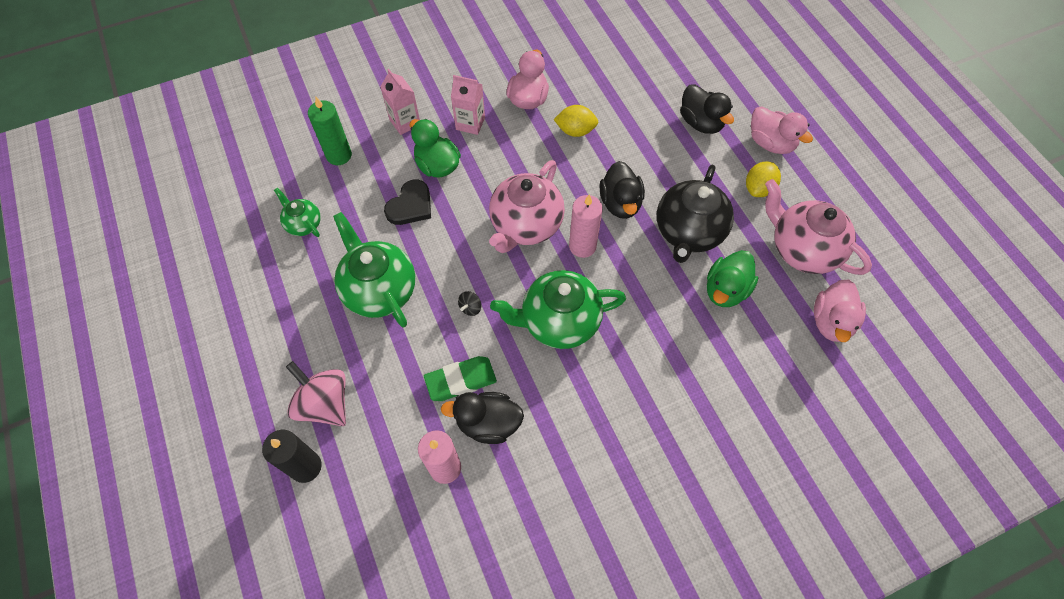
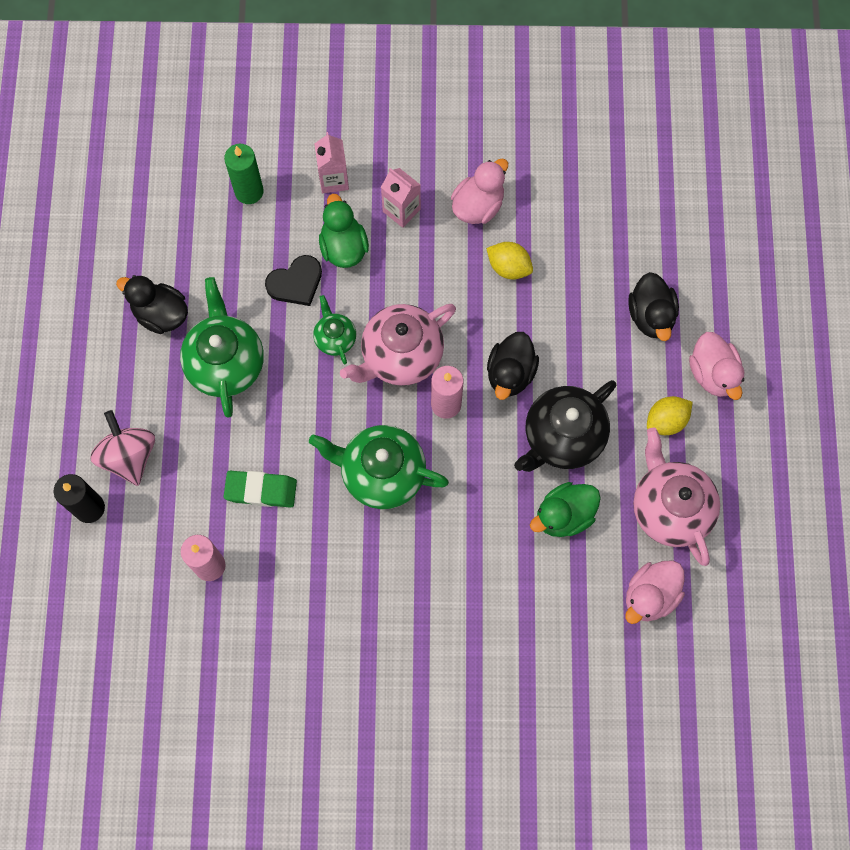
camera: 25 degrees right, 10 degrees up
green teapot [274,188,321,237] -> green teapot moved to [313,295,356,364]
black duck [441,392,524,444] -> black duck moved to [116,275,188,334]
black spinning top [458,291,481,316] -> none

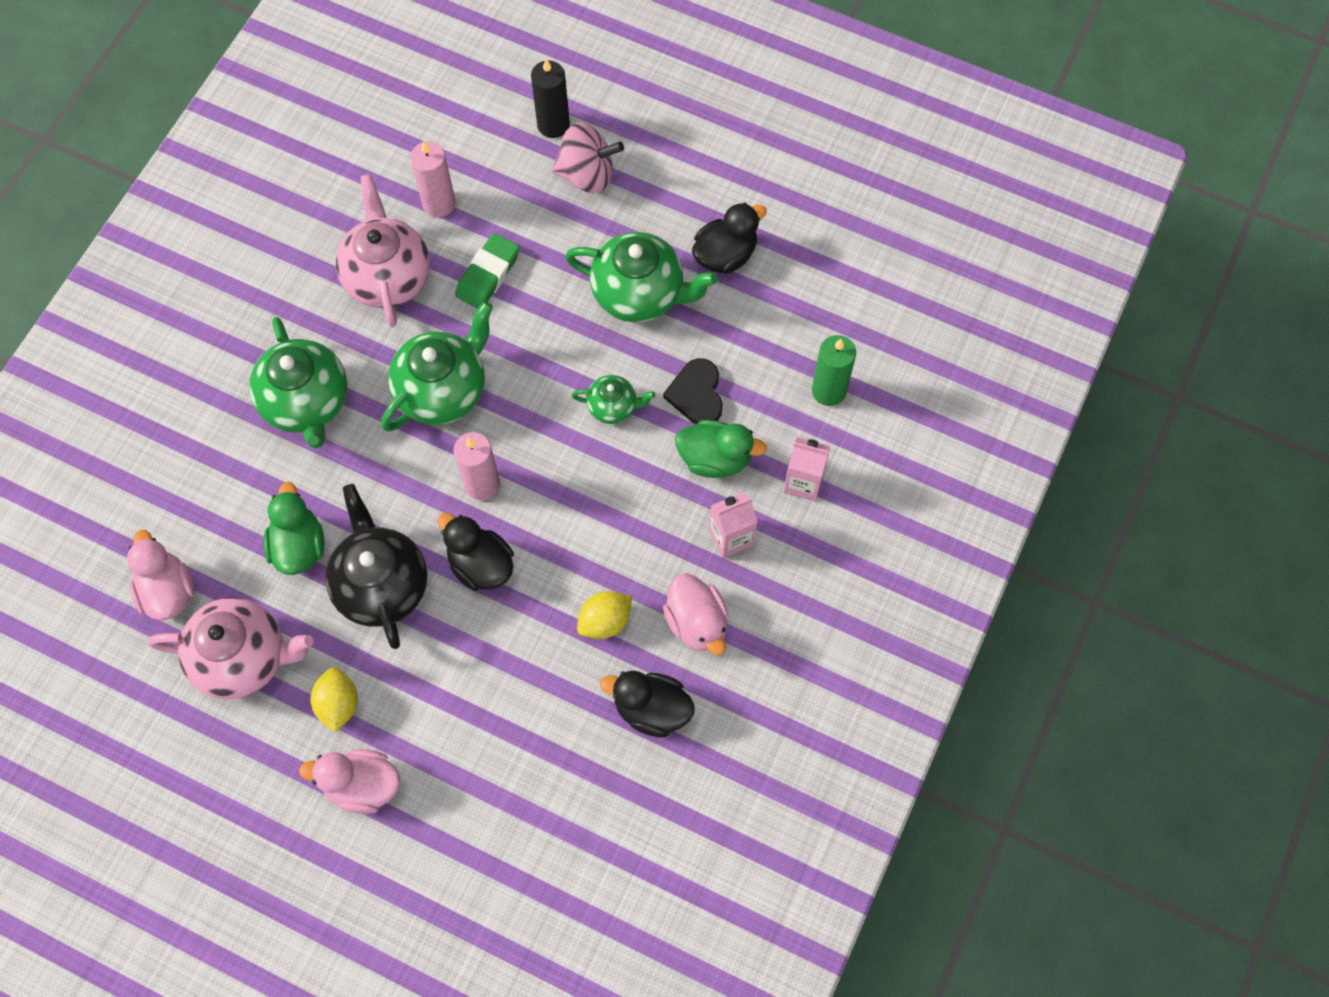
camera: 115 degrees right, 5 degrees down
pink teapot [340,304,456,386] -> pink teapot moved to [336,174,430,327]
black duck [628,272,679,341] -> black duck moved to [600,671,695,737]
none -> green teapot [249,317,347,448]

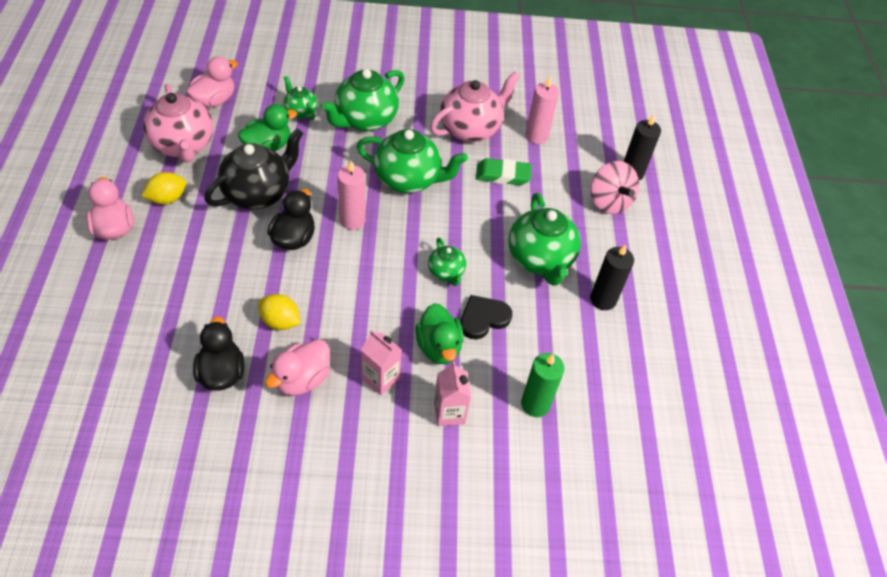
camera: 60 degrees right, 15 degrees down
black duck [692,202,767,274] -> black candle [590,244,634,310]
none -> green teapot [284,76,318,120]

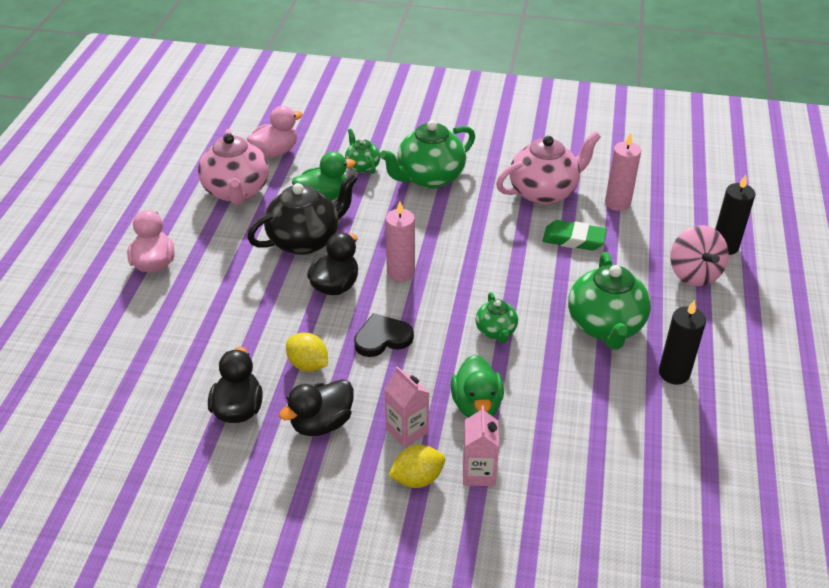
camera: 15 degrees right, 10 degrees down
yellow lemon [141,172,186,204] -> yellow lemon moved to [388,445,445,488]
pink duck [265,339,330,396] -> black duck [279,379,354,436]
green teapot [357,129,468,193] -> none
black heart [460,295,512,339] -> black heart moved to [354,313,414,357]
green candle [521,353,564,417] -> none

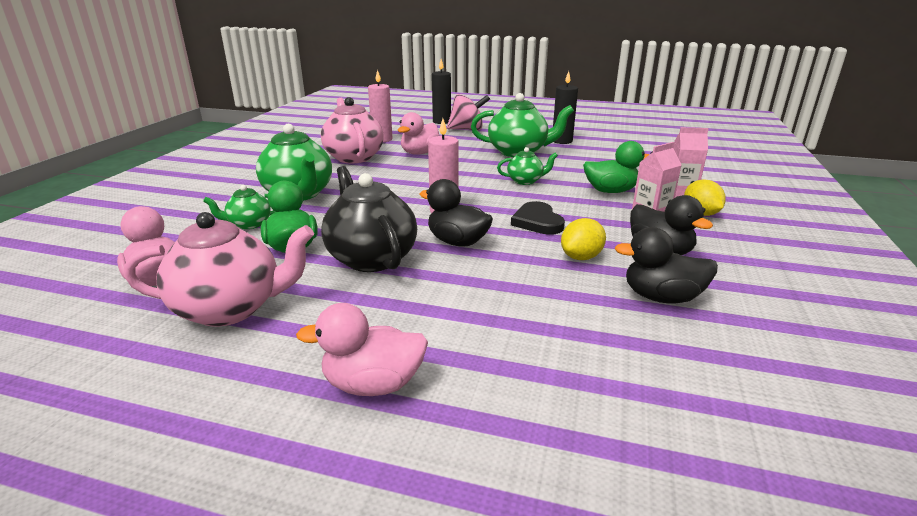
camera: 85 degrees left, 15 degrees down
green eraser [543,220,607,251] -> pink duck [398,112,440,155]

